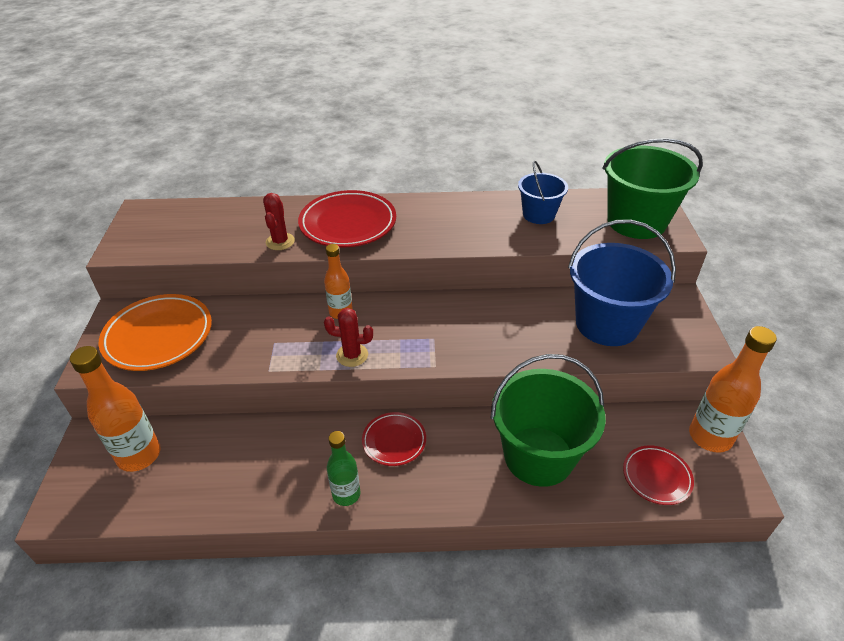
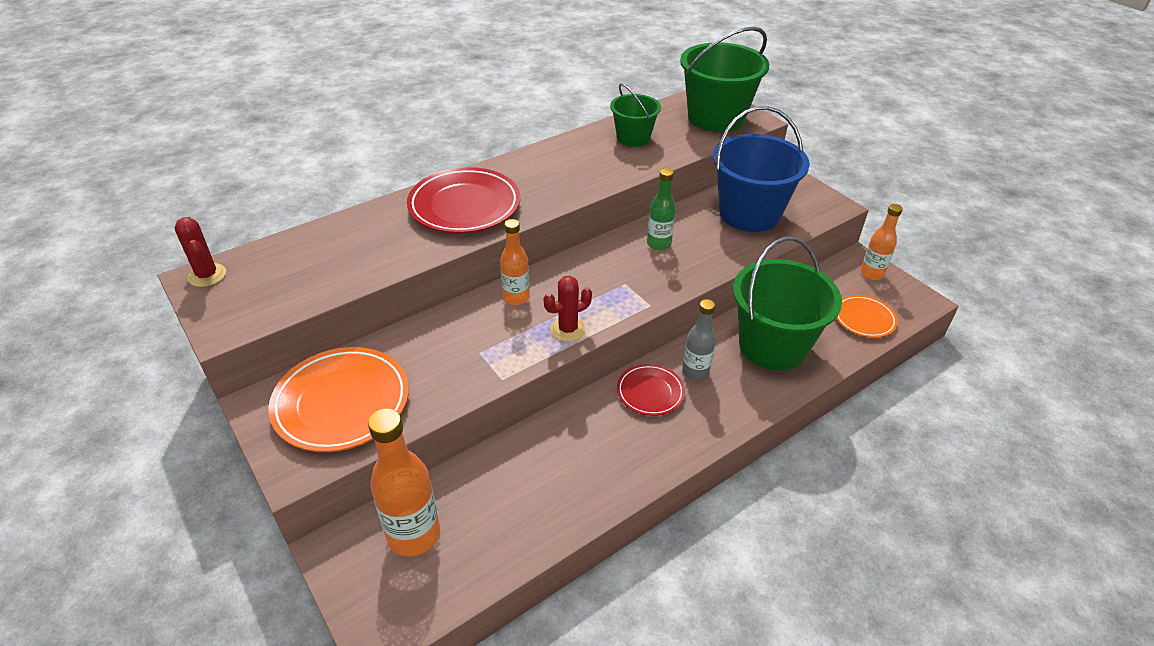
camera: 35 degrees left, 0 degrees up
red cactus [263,193,295,250] -> red cactus moved to [175,217,226,287]
green bottle [327,431,361,506] -> green bottle moved to [647,168,676,250]
blue bucket [518,161,568,224] -> green bucket [610,83,661,147]
red plate [623,446,694,505] -> orange plate [836,295,898,338]
orange bottle [689,326,777,453] -> orange bottle [860,204,903,280], size x0.62
none -> grey bottle [682,299,716,381]

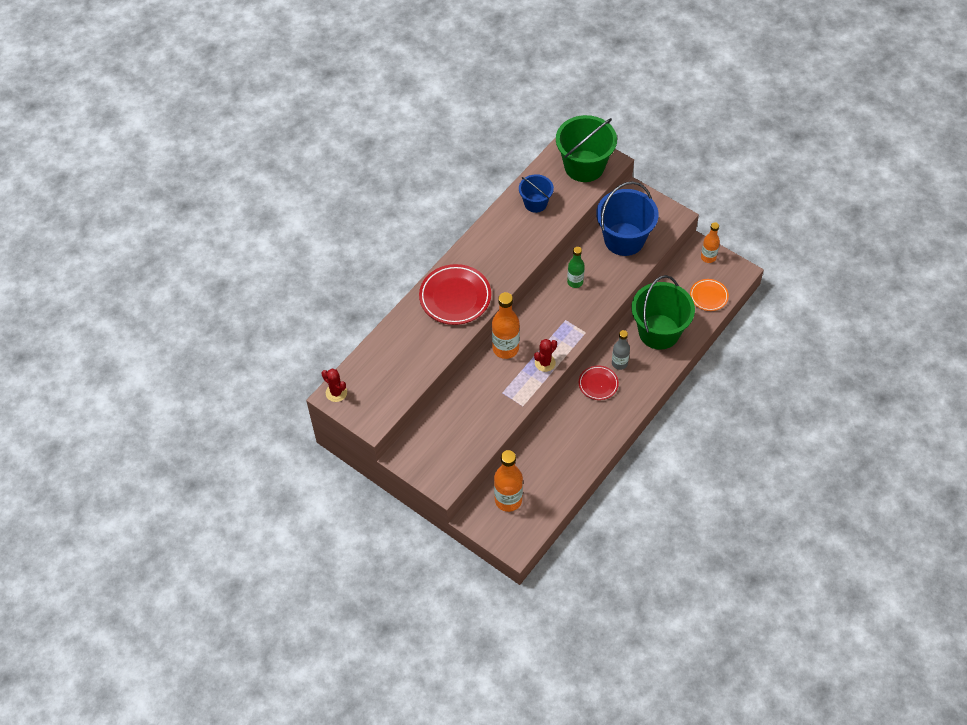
camera: 15 degrees left, 15 degrees up
orange plate [268,347,409,452] -> none
orange bottle [500,219,530,305] -> orange bottle [492,292,520,359], size x1.61
green bucket [610,83,661,147] -> blue bucket [519,174,554,213]

